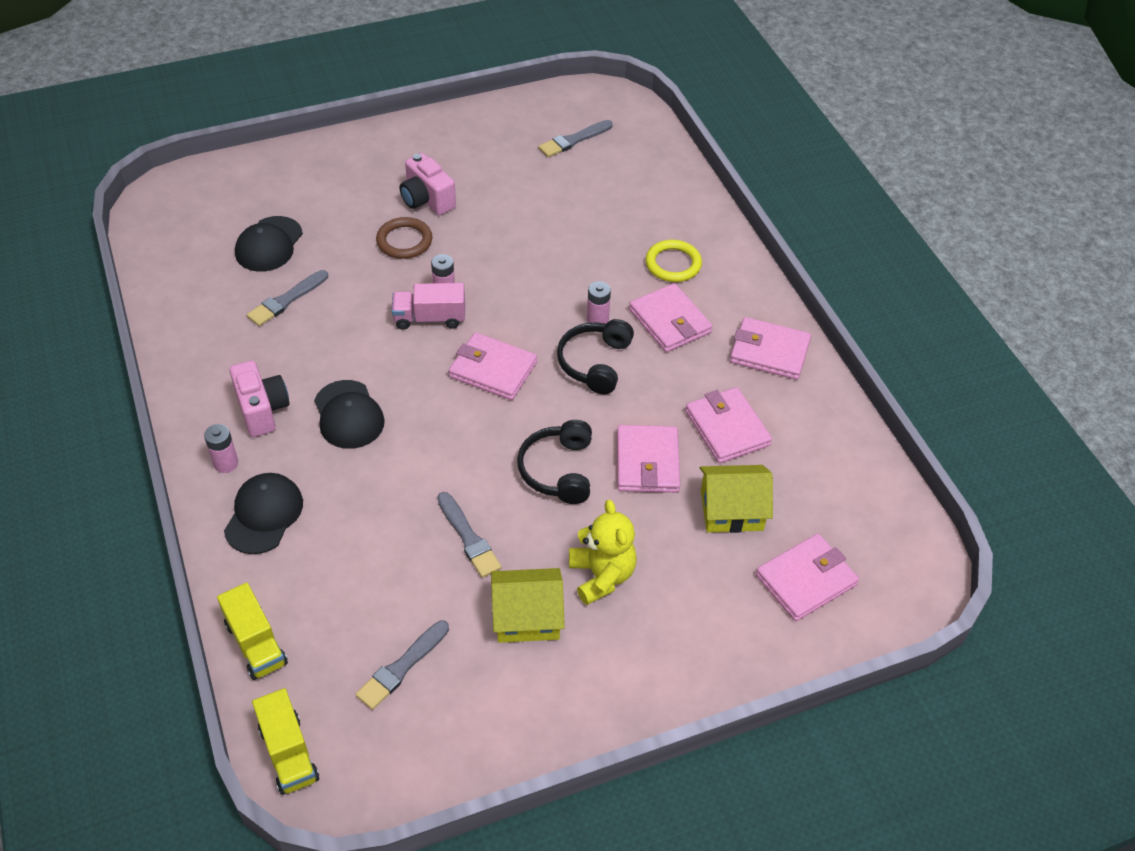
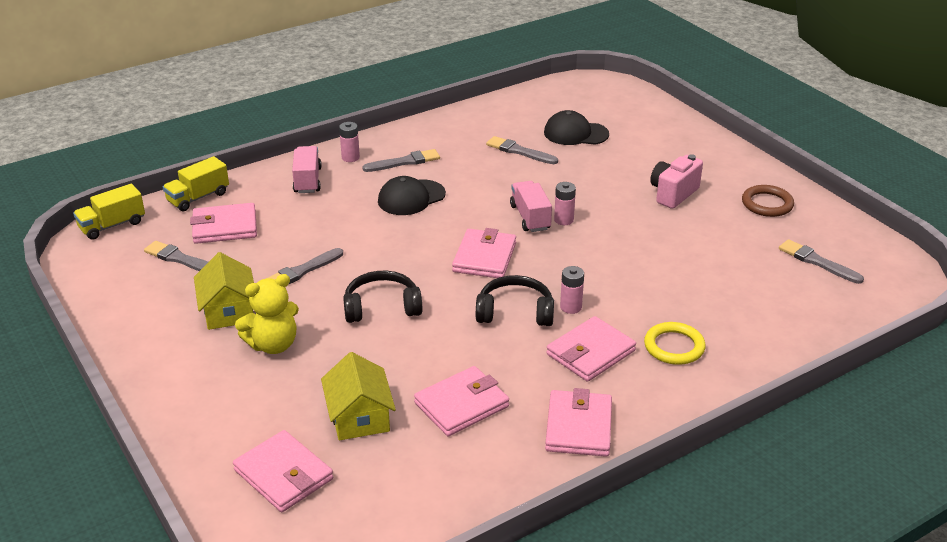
camera: 80 degrees right, 15 degrees down
black cap [224,473,303,554] -> pink truck [292,146,322,193]
pink camera [230,361,290,437] -> grey brush [362,149,440,172]
brown ring [376,217,432,259] -> brown ring moved to [742,185,794,217]
pink wallet [617,425,680,493] -> pink wallet moved to [190,203,257,244]

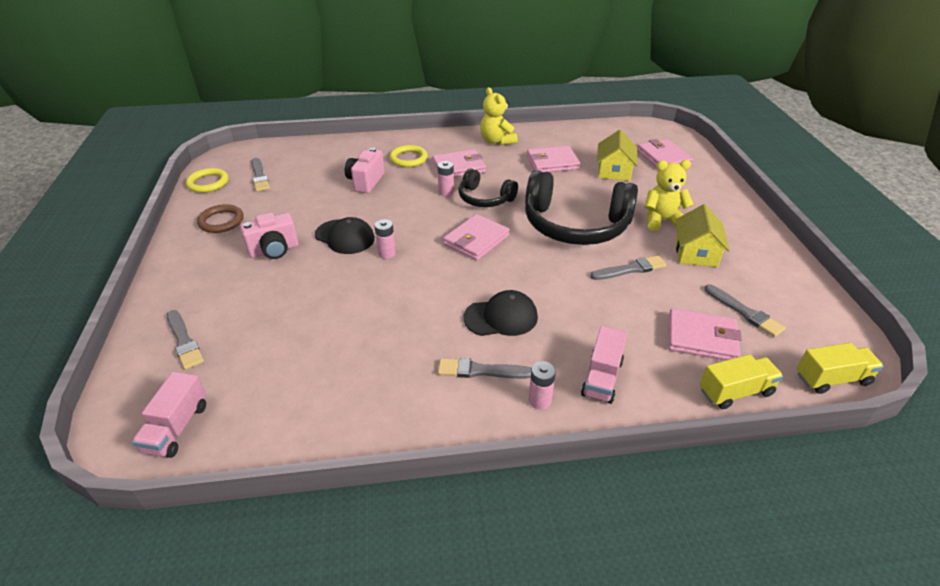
camera: 155 degrees left, 5 degrees up
black headphones [343,271,422,323] -> black headphones [525,170,638,245], size x1.84
grey brush [486,136,558,164] -> grey brush moved to [167,310,204,370]
pink truck [510,181,552,232] -> pink truck moved to [132,372,206,458]
black cap [544,110,609,145] -> black cap moved to [315,217,375,254]
pink wallet [545,388,612,457] -> yellow teddy bear [480,87,518,145]
none -> yellow ring [186,168,229,193]
none -> pink camera [345,147,385,193]

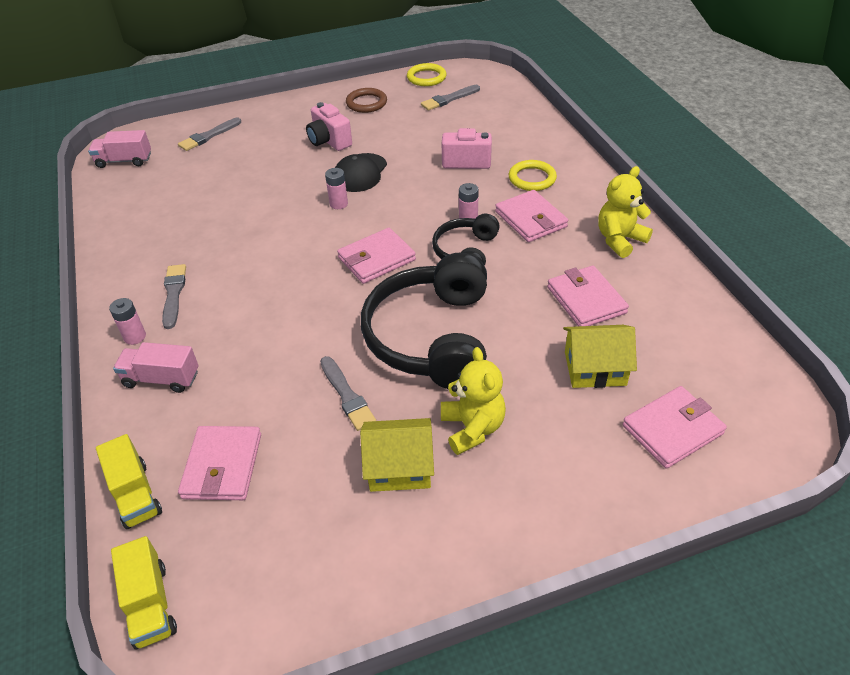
camera: 80 degrees right, 5 degrees up
pink wallet [443,214,510,260] -> pink wallet turned 60 degrees counterclockwise [337,228,416,284]
black cap [463,290,538,336] -> none
grey brush [704,284,785,337] -> none

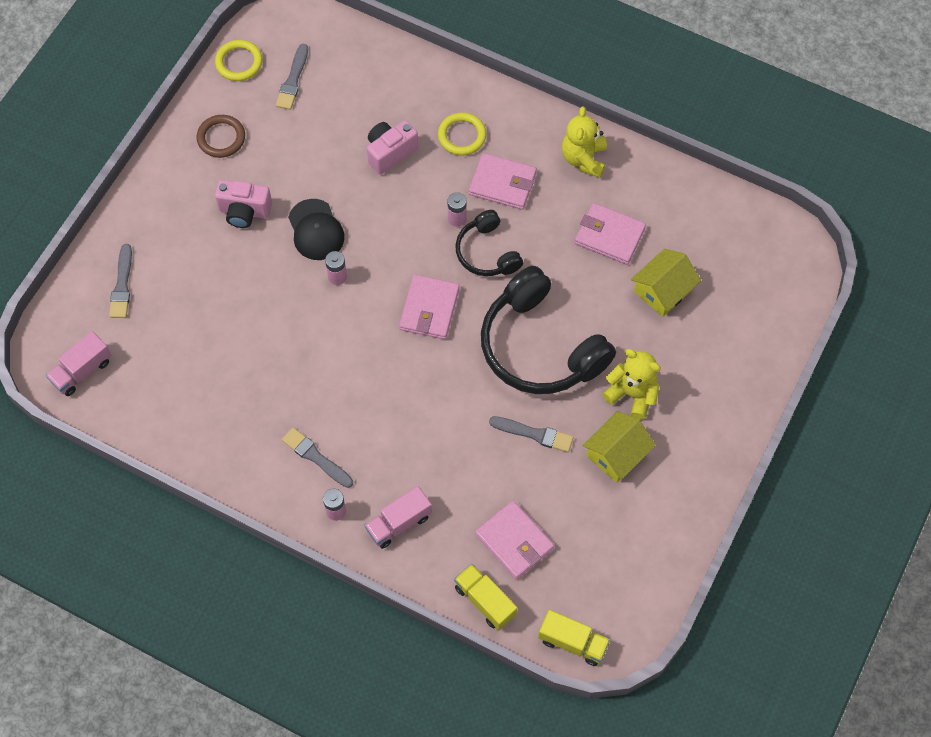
camera: 45 degrees left, 20 degrees up
yellow truck [96,434,162,529] -> yellow truck turned 150 degrees counterclockwise [454,564,518,630]
pink wallet [622,386,727,469] -> none

